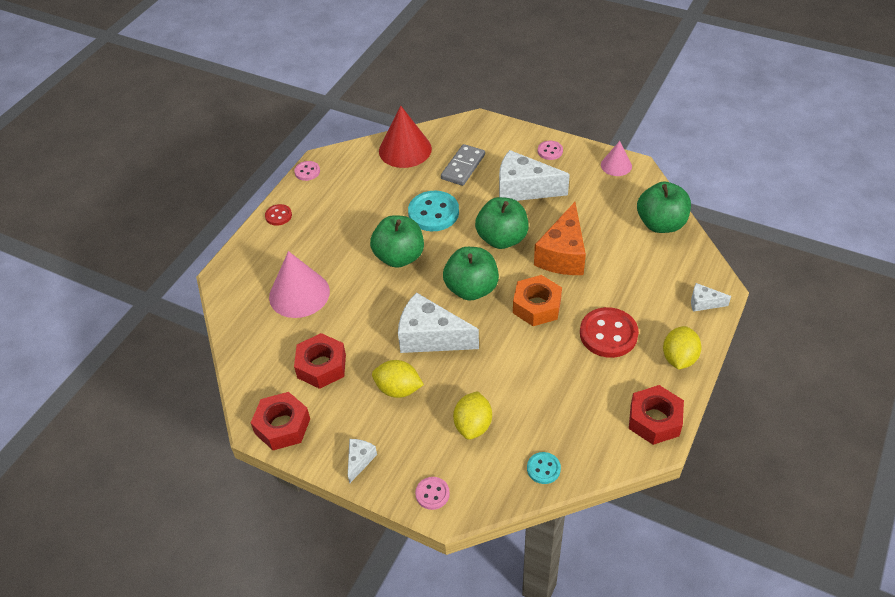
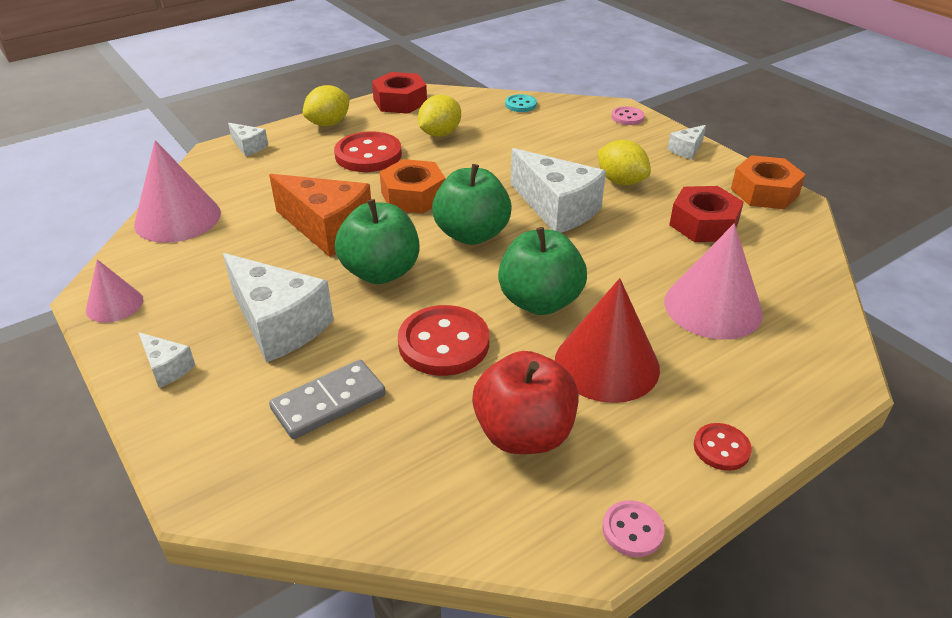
camera: 155 degrees left, 10 degrees down
red nut [251,392,310,450] -> orange nut [731,155,806,209]
red cone [379,106,432,168] -> red cone moved to [555,278,660,403]
turquoise button [408,191,459,231] -> red button [398,305,489,376]
yellow lemon [453,391,492,440] -> yellow lemon moved to [418,95,461,137]
orange cheese [534,202,586,275] -> orange cheese turned 75 degrees clockwise [269,174,371,257]
pink button [538,141,563,160] -> white cheese [138,332,195,388]
green apple [637,182,691,233] -> pink cone [134,140,221,243]
none -> red apple [472,351,578,454]

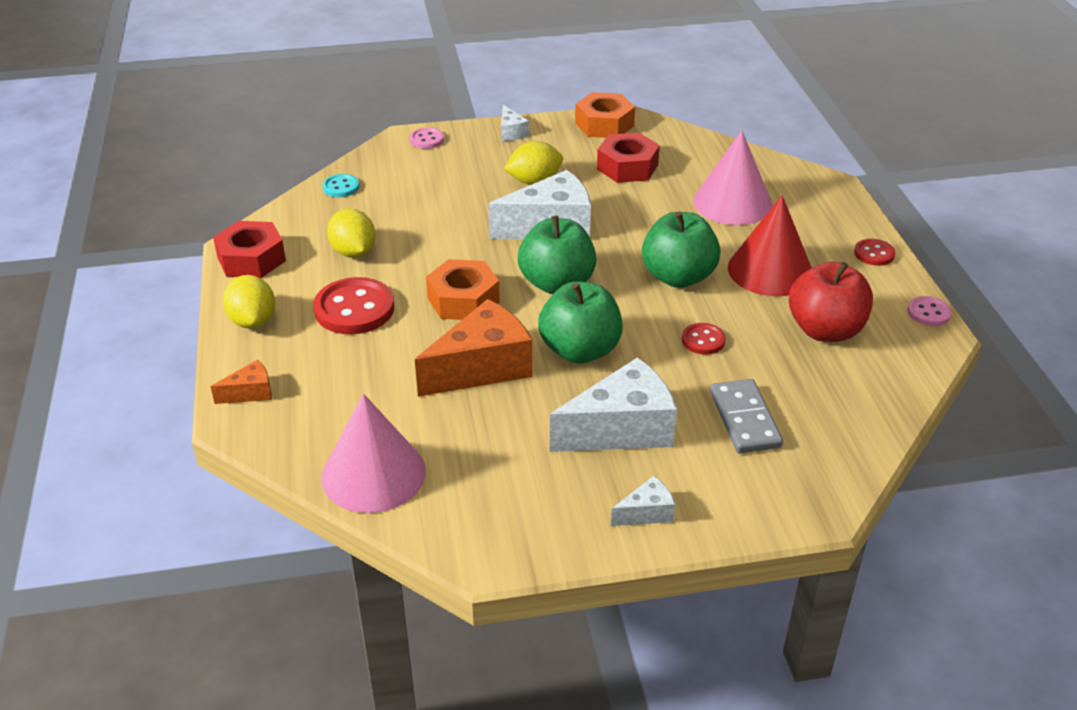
camera: 65 degrees left, 0 degrees up
pink cone [86,259,143,323] -> none
white cheese [228,123,268,156] -> orange cheese [210,360,272,404]
red button [398,305,489,376] -> red button [682,323,726,354], size x0.53

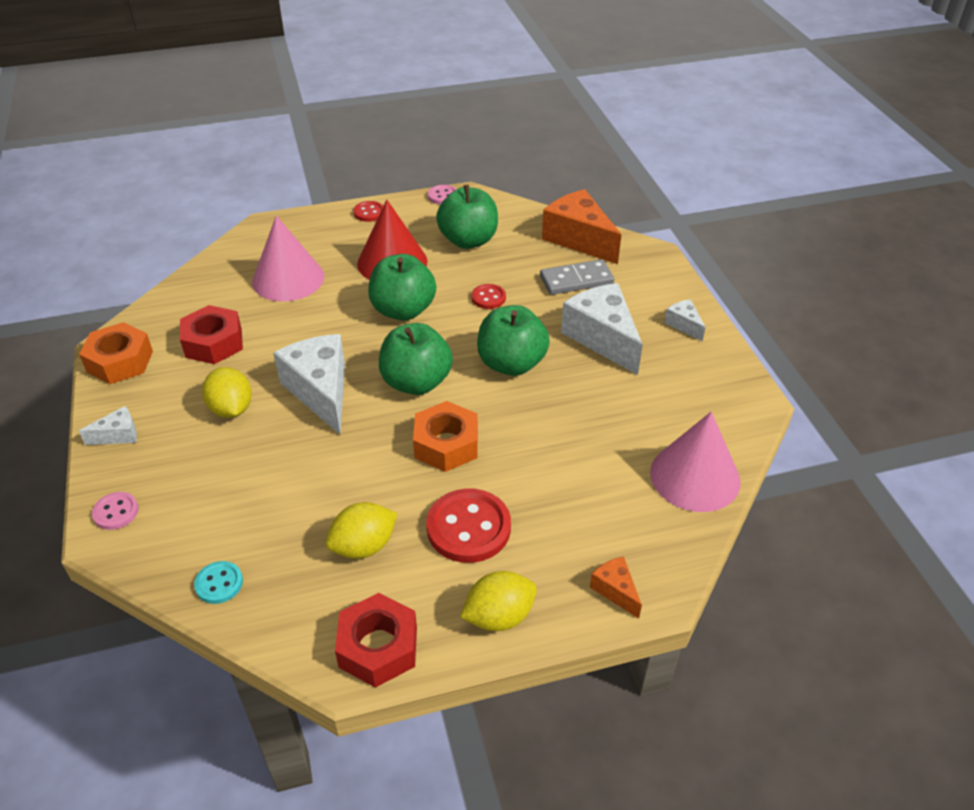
camera: 95 degrees left, 5 degrees up
orange cheese [415,299,532,397] -> orange cheese moved to [542,189,621,264]
red apple [789,262,873,342] -> green apple [436,185,498,249]

